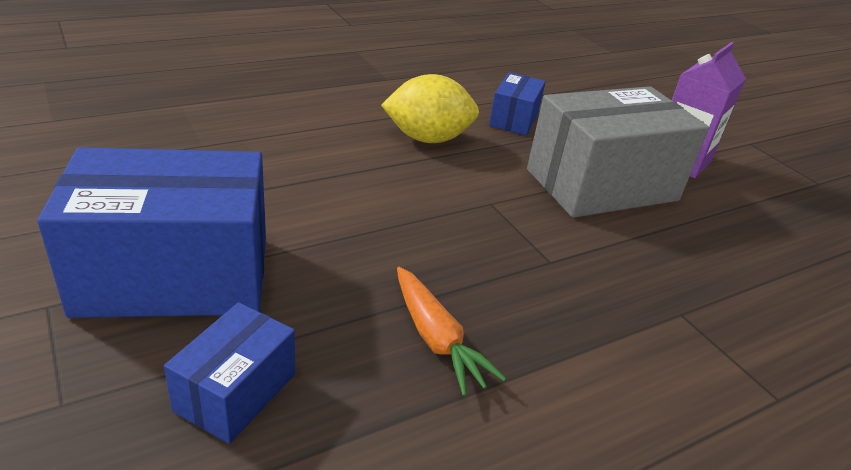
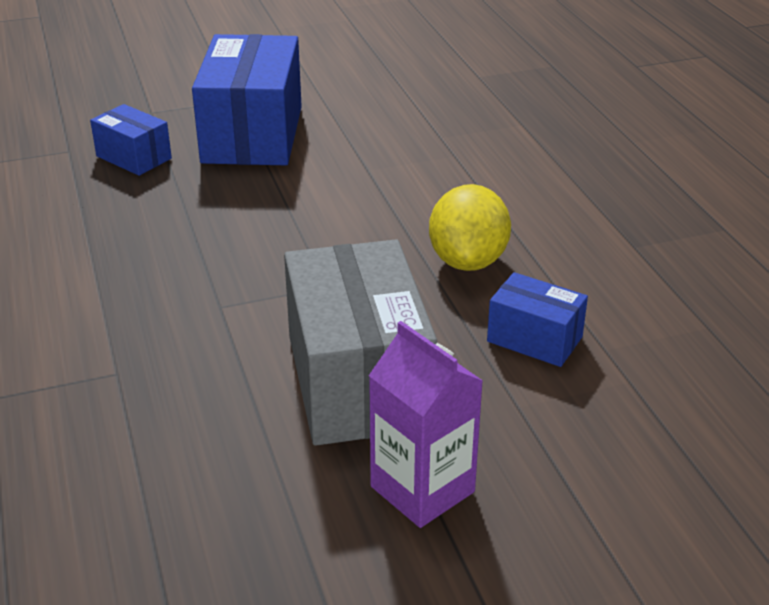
camera: 105 degrees right, 0 degrees up
orange carrot [397,267,506,396] -> none

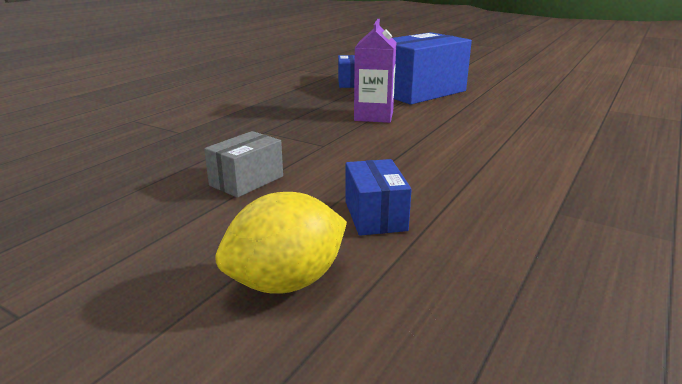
camera: 50 degrees right, 10 degrees down
grey box [284,239,437,446] -> grey box [204,131,283,198], size x0.50
purple carton [369,321,483,528] -> purple carton moved to [354,19,396,123]
yellow lemon [429,184,511,271] -> yellow lemon moved to [215,192,347,294]

